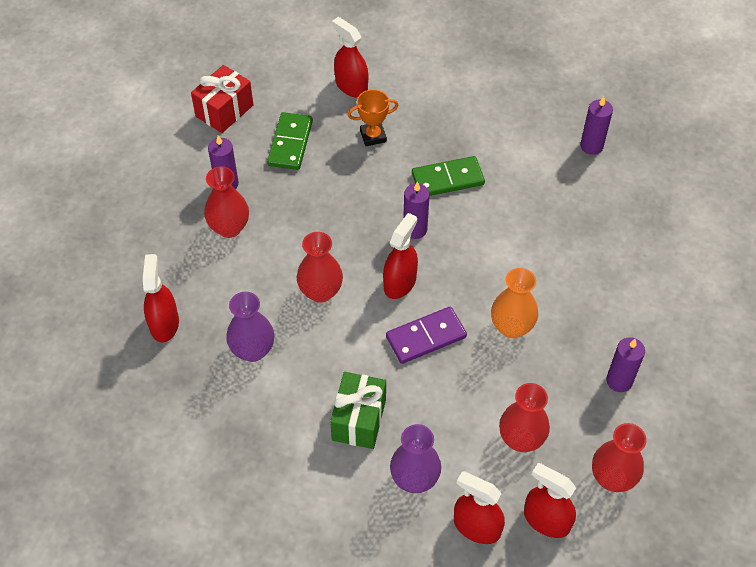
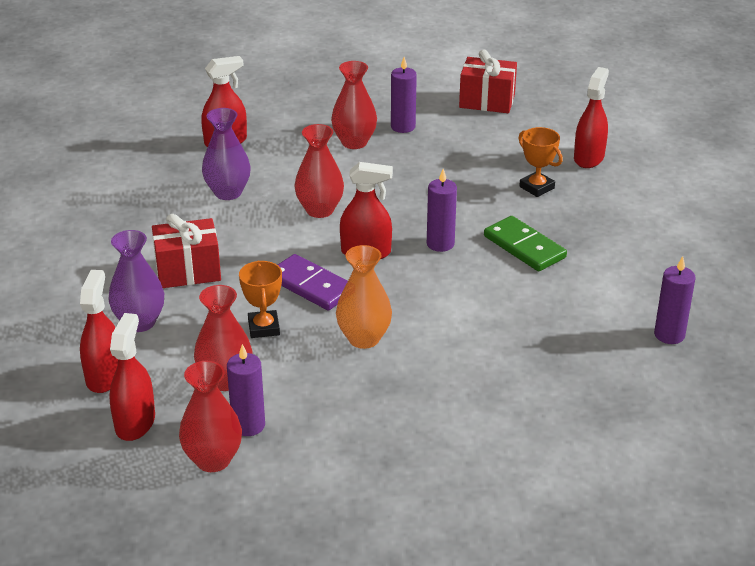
camera: 65 degrees right, 20 degrees down
green domino [267,112,313,170] -> none
green gift [330,372,386,449] -> red gift [152,214,221,288]
purple candle [606,337,645,392] -> purple candle moved to [227,344,265,436]
none -> orange trophy [239,261,282,338]

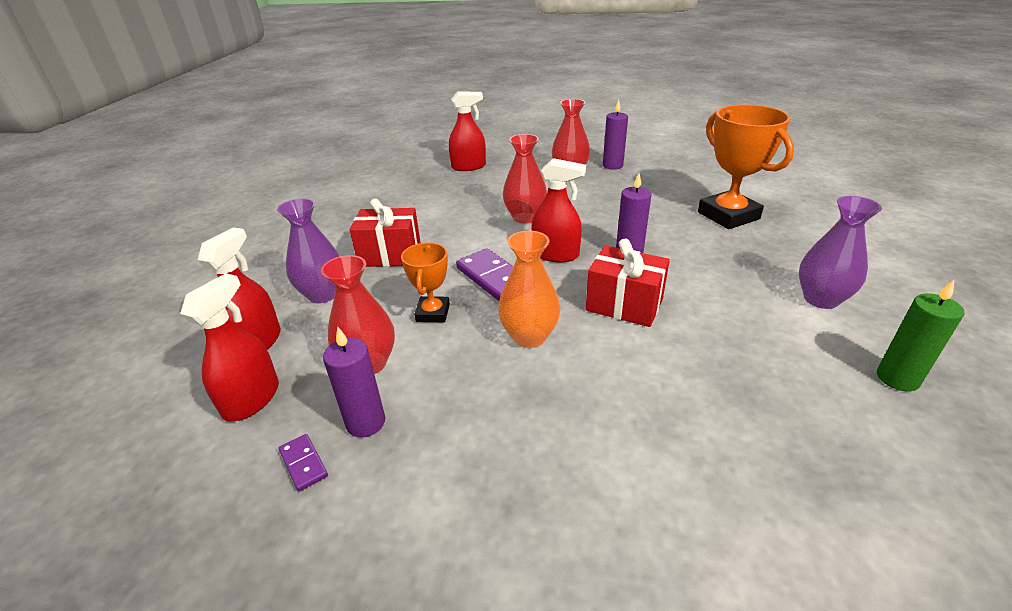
camera: 15 degrees right, 0 degrees up
red vase [179,361,242,472] -> purple domino [279,434,328,491]
purple vase [202,108,251,200] -> purple vase moved to [799,196,882,309]
red gift [459,49,517,113] -> red gift moved to [586,238,670,327]
green domino [484,216,567,271] -> none
orange trophy [518,127,563,197] -> orange trophy [698,104,794,229], size x1.82
red spray bottle [574,67,609,168] -> none
purple candle [654,256,696,344] -> green candle [877,280,965,391]

